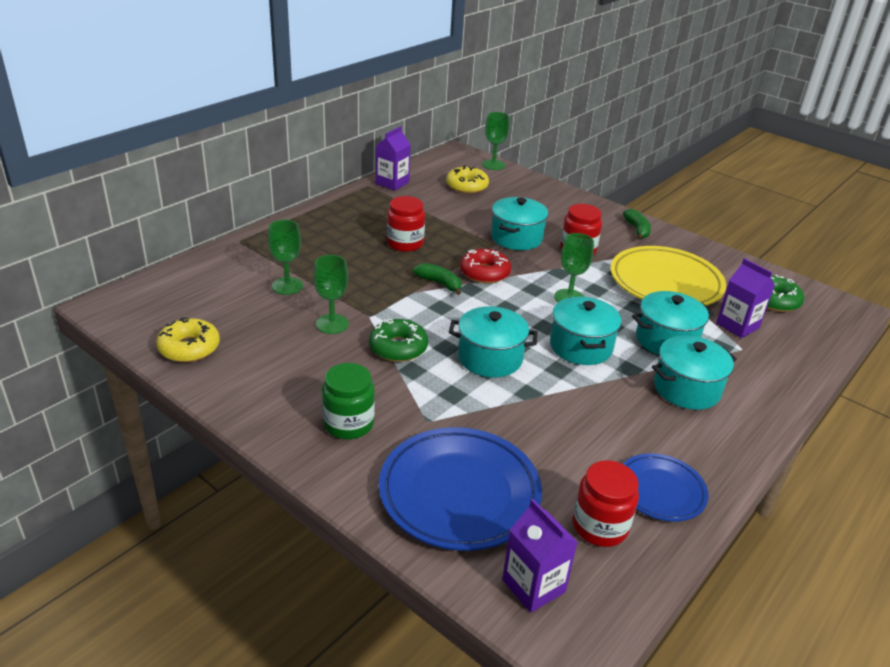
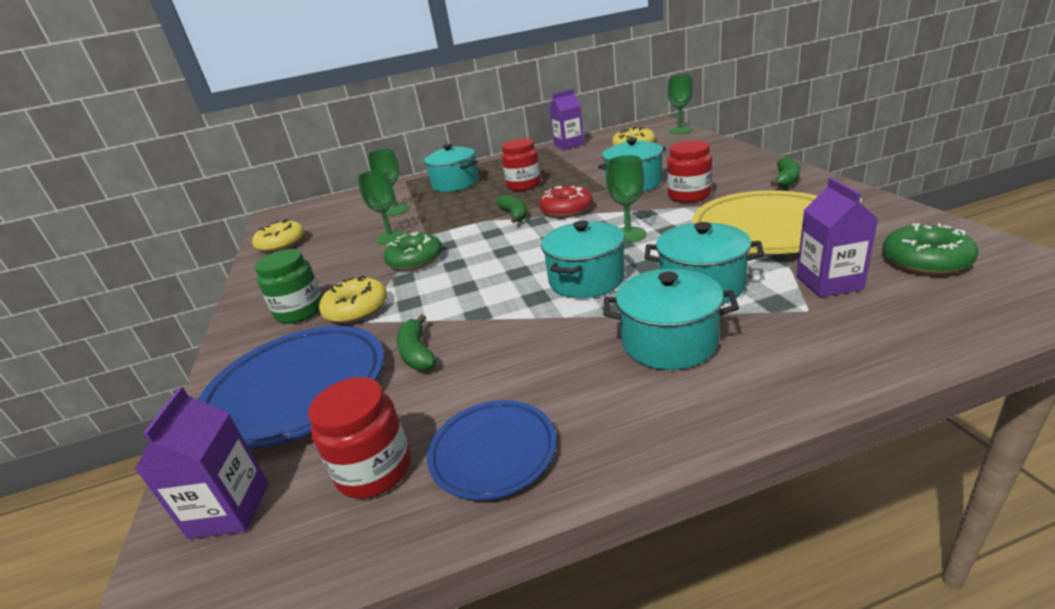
camera: 40 degrees right, 5 degrees down
turquoise pot [449,306,538,378] -> turquoise pot moved to [424,144,479,192]
none -> yellow donut [319,276,387,324]
none -> green banana [396,315,436,371]

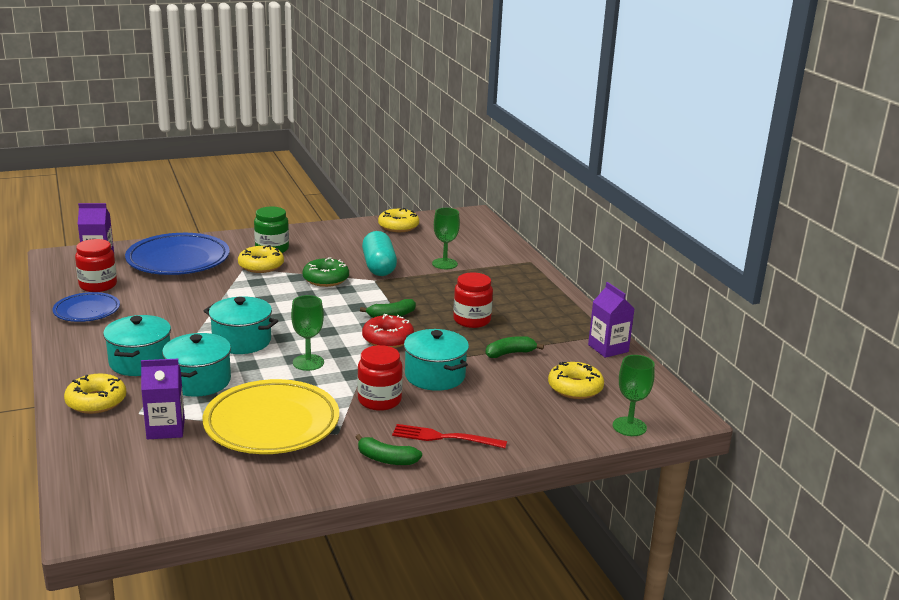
camera: 80 degrees right, 5 degrees down
green goblet [357,169,406,245] -> turquoise capsule [362,231,397,276]
green banana [396,315,436,371] -> green banana moved to [486,336,544,358]
turquoise pot [424,144,479,192] -> none
green donut [882,223,979,275] -> none
none -> yellow donut [64,374,126,414]
none -> red fork [392,424,507,448]

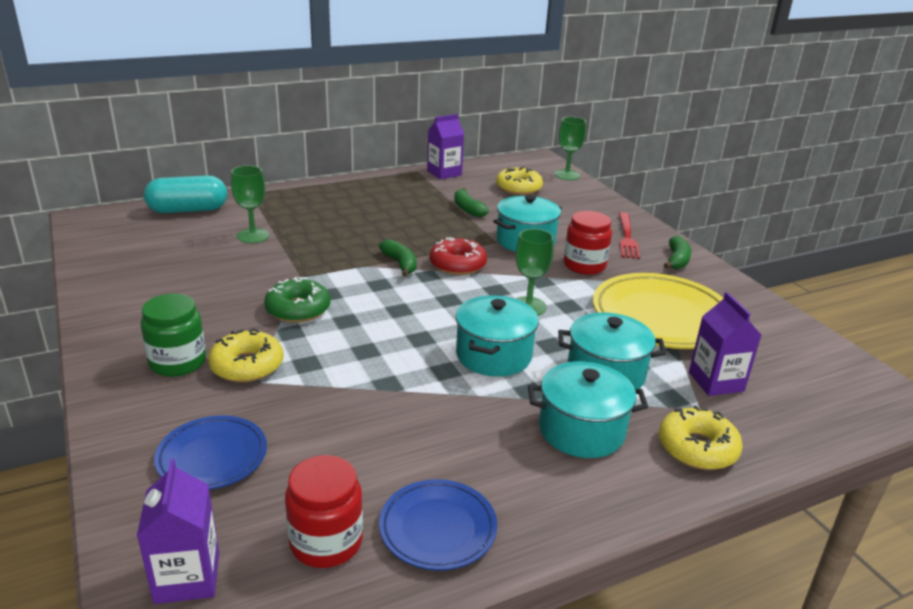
camera: 95 degrees left, 5 degrees up
blue plate [125,233,230,275] -> blue plate [154,416,267,490], size x0.57
turquoise capsule [362,231,397,276] -> turquoise capsule moved to [144,175,227,213]
yellow donut [378,208,419,232] -> none
red jar [453,272,493,328] -> none

